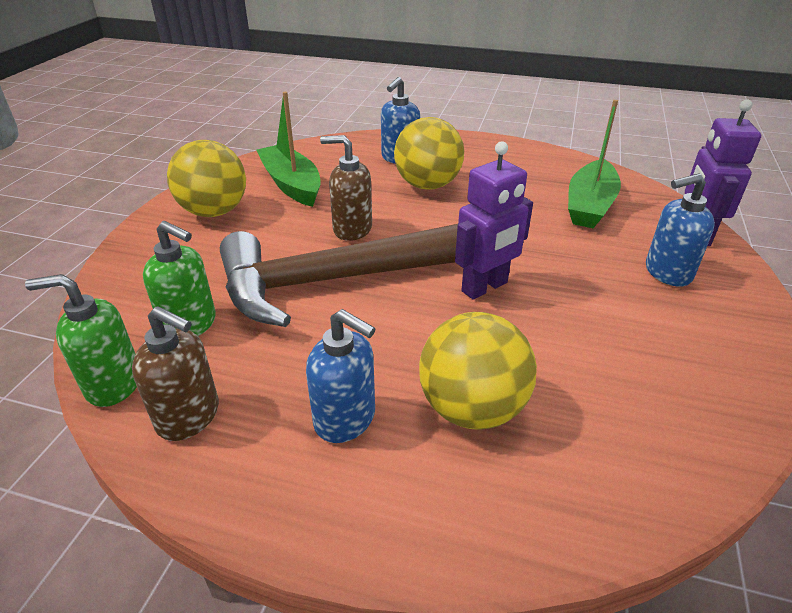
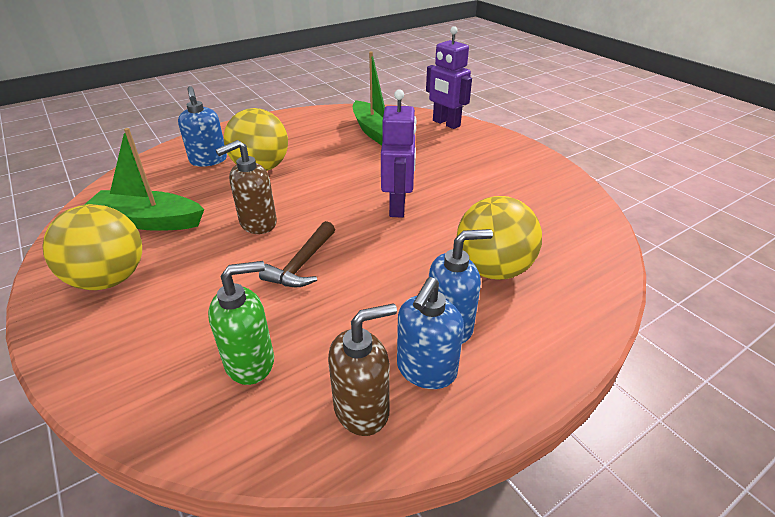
camera: 50 degrees left, 0 degrees up
green soap dispenser [25,274,137,407] -> none
brown hammer [220,224,458,327] -> brown hammer [259,221,335,287], size x0.44
blue soap dispenser [646,173,715,287] -> blue soap dispenser moved to [397,277,464,389]

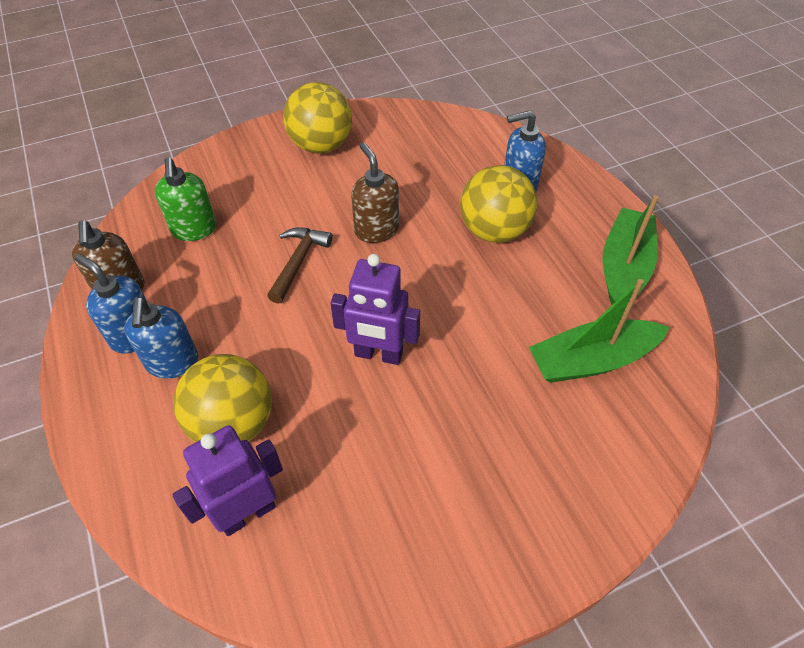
camera: 100 degrees right, 15 degrees up
green boat [84,128,204,231] -> green boat moved to [603,195,659,305]
brown hammer [259,221,335,287] -> brown hammer turned 75 degrees clockwise [267,227,332,304]
purple robot [426,26,472,129] -> purple robot moved to [173,425,283,536]

